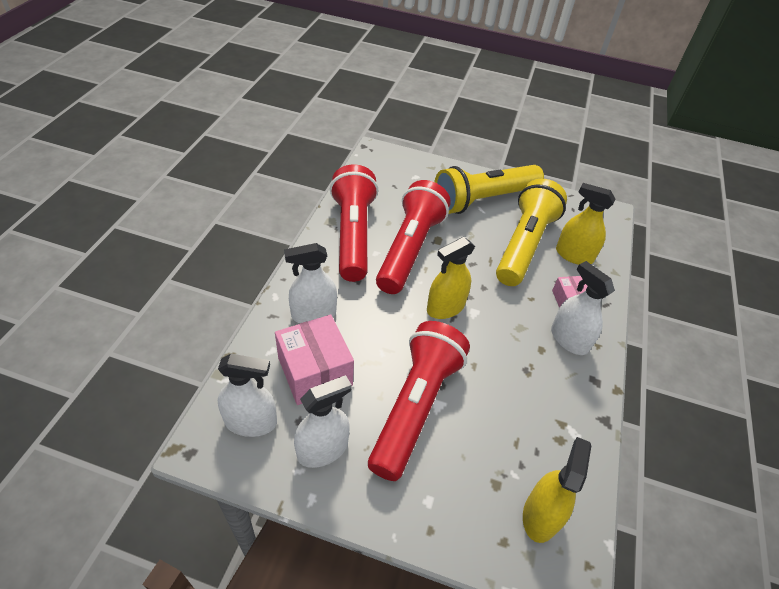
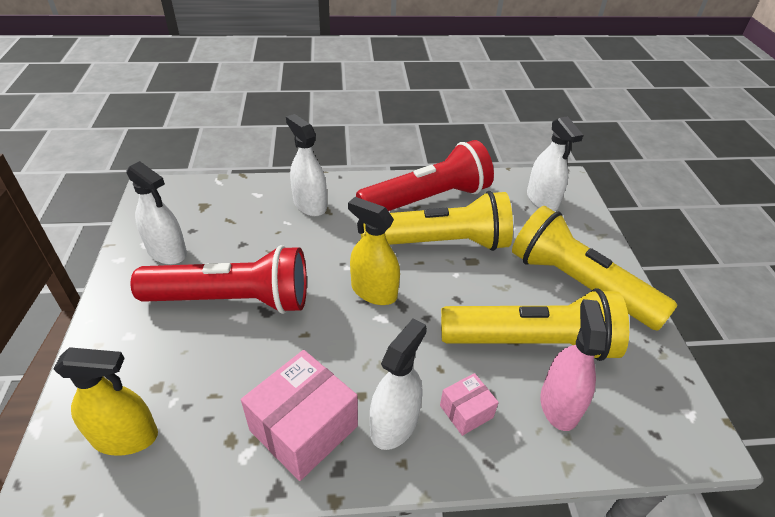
camera: 70 degrees right, 5 degrees down
white spray bottle [218,354,277,437] -> white spray bottle moved to [527,116,583,211]
pink box [275,315,354,405] -> pink box moved to [241,350,358,481]
red flashlight [376,180,451,294] -> yellow flashlight [361,191,513,251]
yellow spray bottle [556,183,616,265] -> pink spray bottle [540,299,608,431]

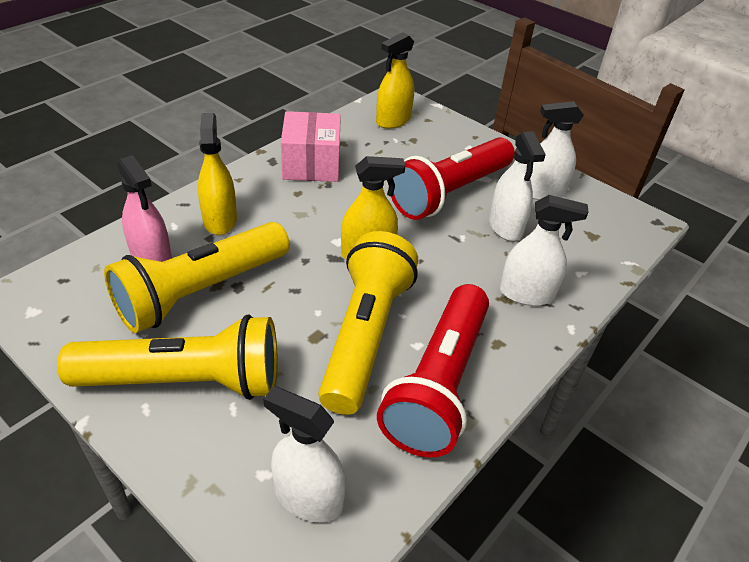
camera: 135 degrees right, 0 degrees up
yellow flashlight [361,191,513,251] -> yellow flashlight turned 150 degrees clockwise [318,231,418,415]
white spray bottle [370,318,427,450] -> white spray bottle moved to [489,131,546,241]
pink box [440,373,499,436] -> yellow spray bottle [198,113,237,235]

